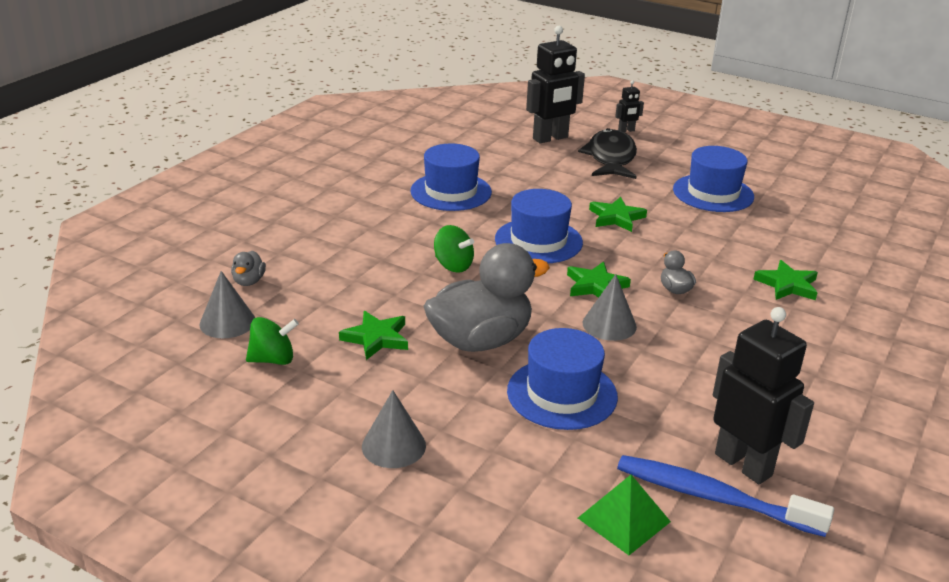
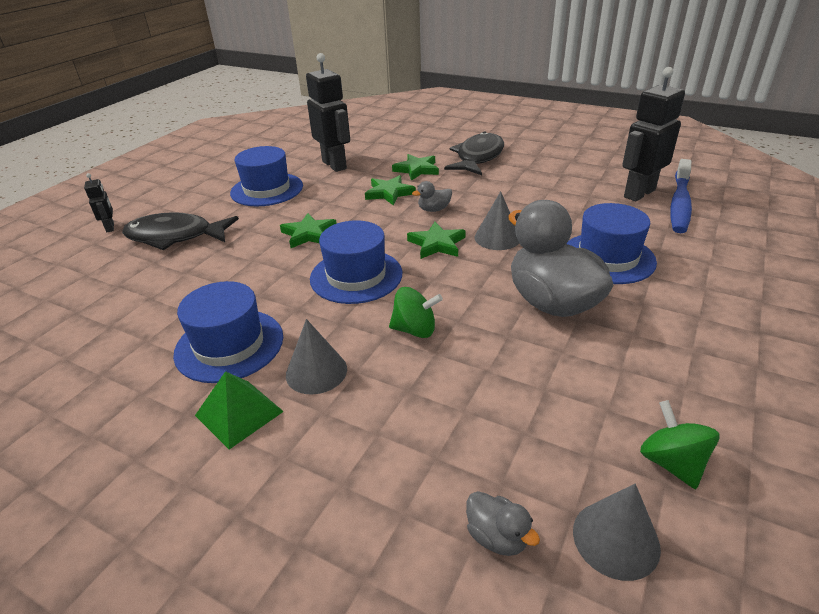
camera: 90 degrees left, 5 degrees up
grey duck [231,251,266,286] -> grey duck turned 45 degrees clockwise [466,491,540,556]
green star [339,311,408,360] -> green star moved to [365,175,416,205]
grey cone [362,390,426,468] -> grey cone moved to [286,319,347,395]
green spinning top [434,225,474,273] -> green spinning top turned 60 degrees clockwise [389,287,443,338]
black robot [526,26,585,143] -> black robot moved to [306,53,350,172]
green pyramid [578,475,671,555] -> green pyramid moved to [195,371,284,449]
none -> black fish [444,131,504,175]

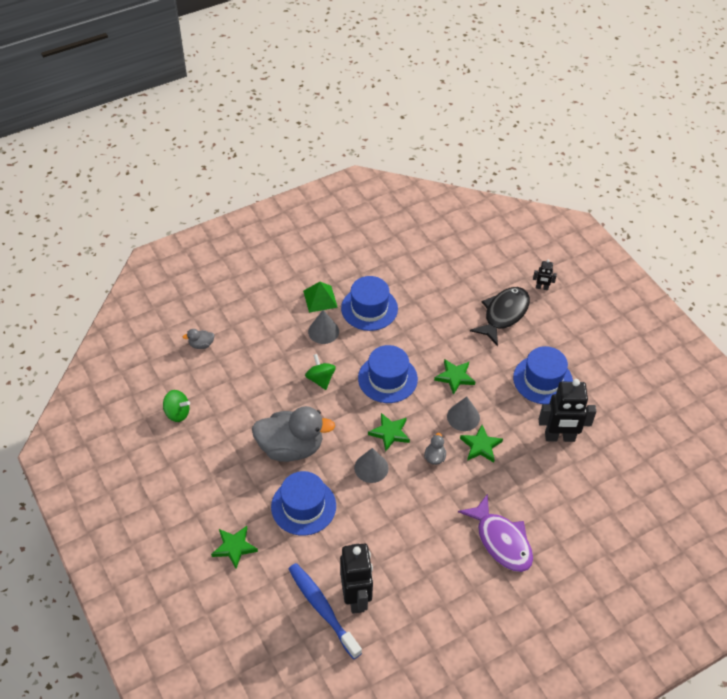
camera: 120 degrees right, 15 degrees up
green spinning top [389,287,443,338] -> green spinning top turned 120 degrees clockwise [305,354,336,390]
green star [392,154,439,181] -> green star moved to [211,526,258,569]
black fish [444,131,504,175] -> purple fish [458,494,533,572]
grey cone [573,484,661,581] -> grey cone moved to [447,397,480,431]

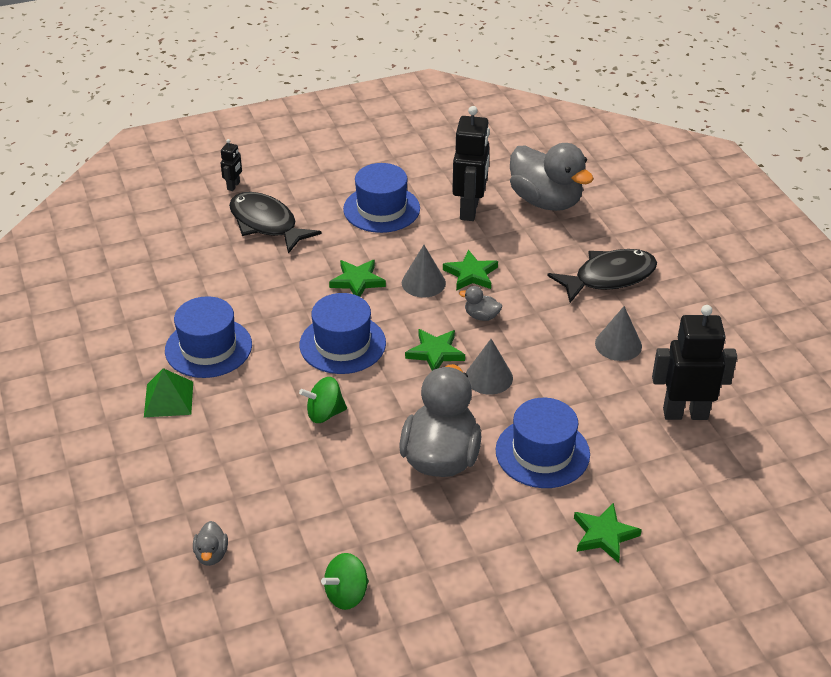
camera: 80 degrees left, 10 degrees down
green spinning top [163,390,190,422] -> green spinning top turned 150 degrees counterclockwise [321,553,369,610]
blue toothbrush [289,563,362,659] -> none
grey cone [308,310,339,344] -> grey cone moved to [595,306,642,361]
purple fish [458,494,533,572] -> black fish [547,249,657,303]
none -> grey duck [510,143,594,211]

